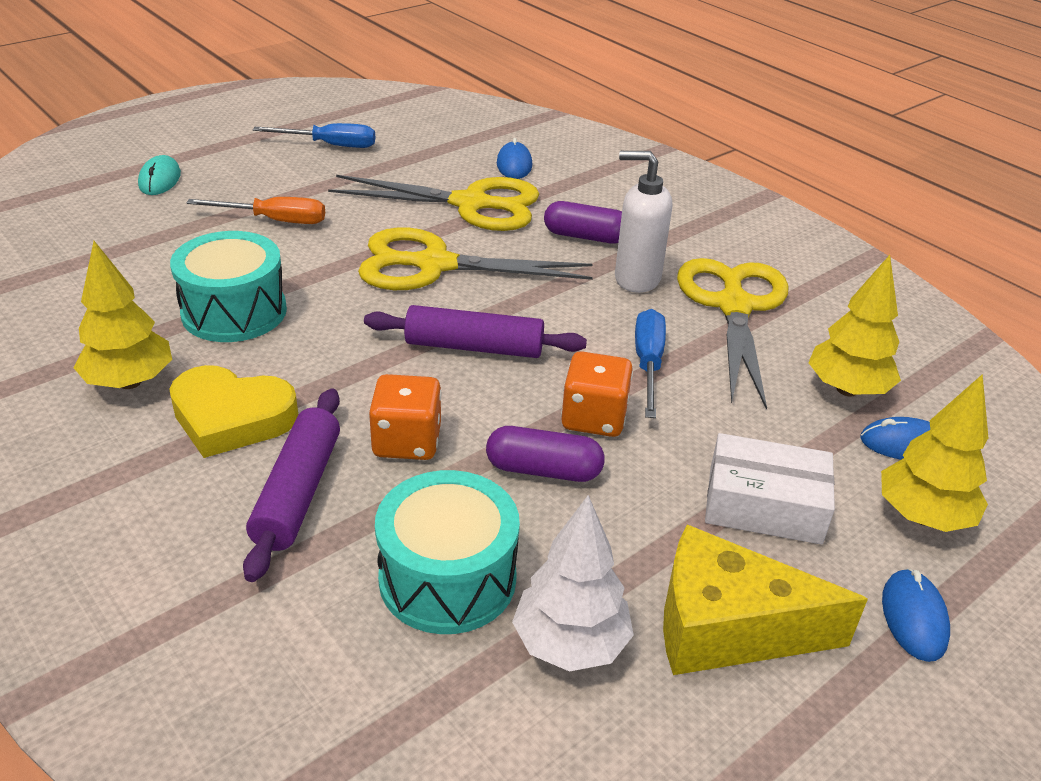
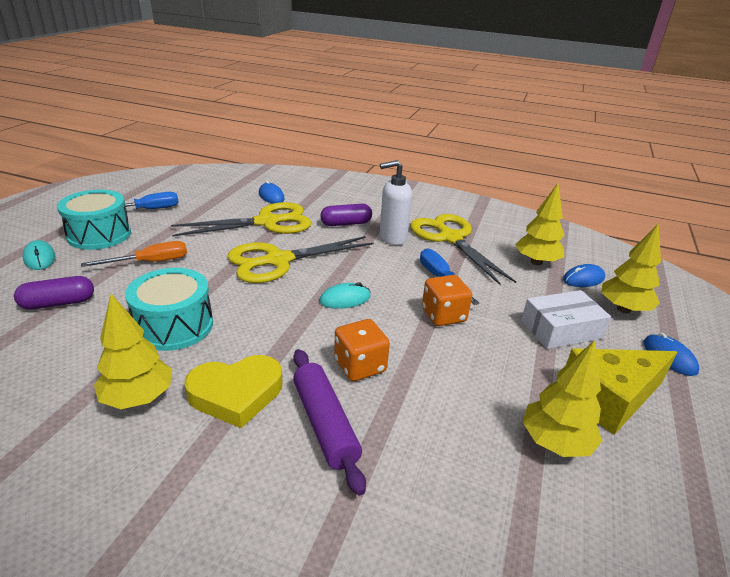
camera: 30 degrees left, 5 degrees down
purple rolling pin [364,305,587,358] -> turquoise mouse [319,282,371,309]
turquoise drum [375,470,520,634] -> turquoise drum moved to [57,190,131,250]
purple capsule [486,426,605,482] -> purple capsule moved to [14,276,94,310]
white tree [512,495,634,672] -> yellow tree [523,340,602,457]

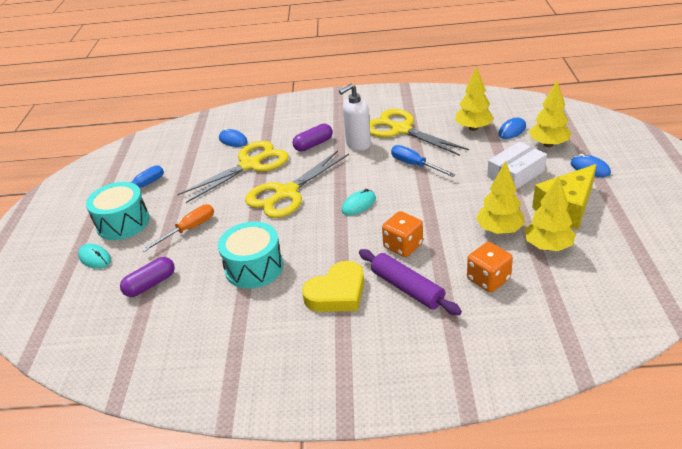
camera: 15 degrees left, 5 degrees up
yellow tree [94,294,172,409] -> yellow tree moved to [476,161,525,234]
orange dice [422,275,472,326] -> orange dice moved to [467,242,513,292]

